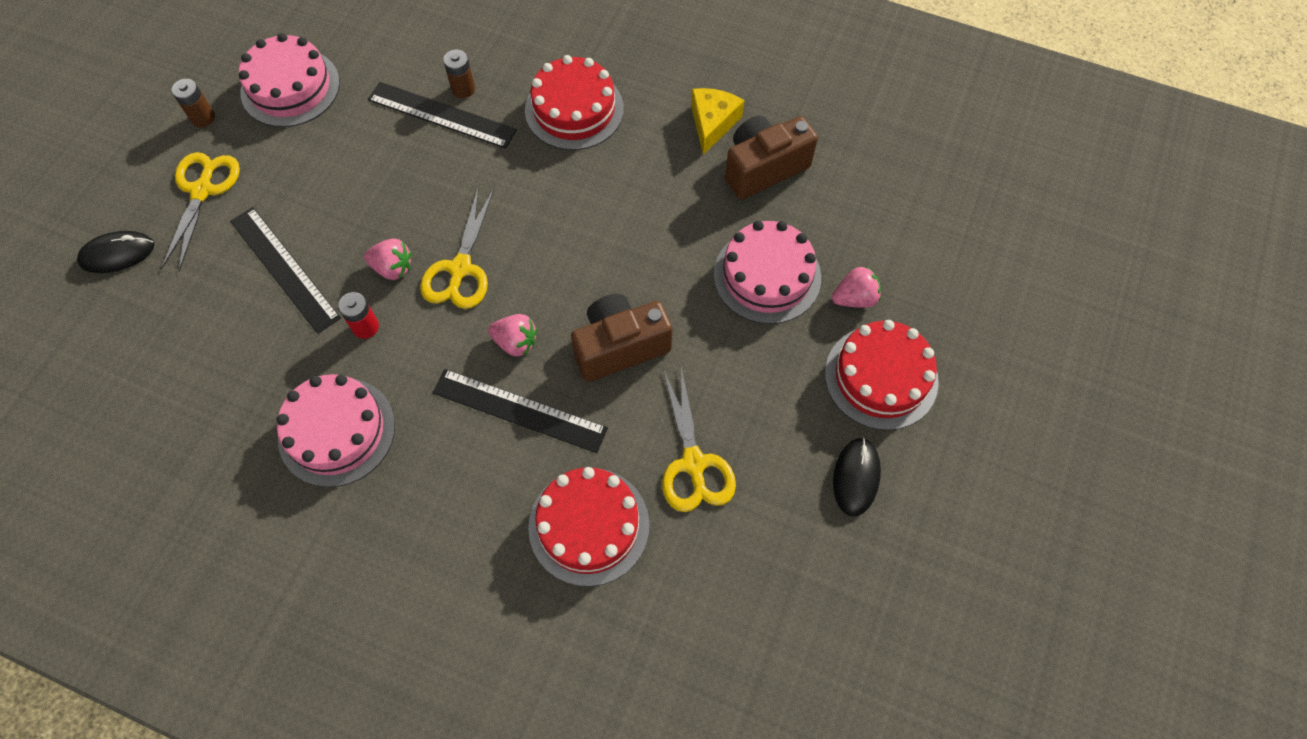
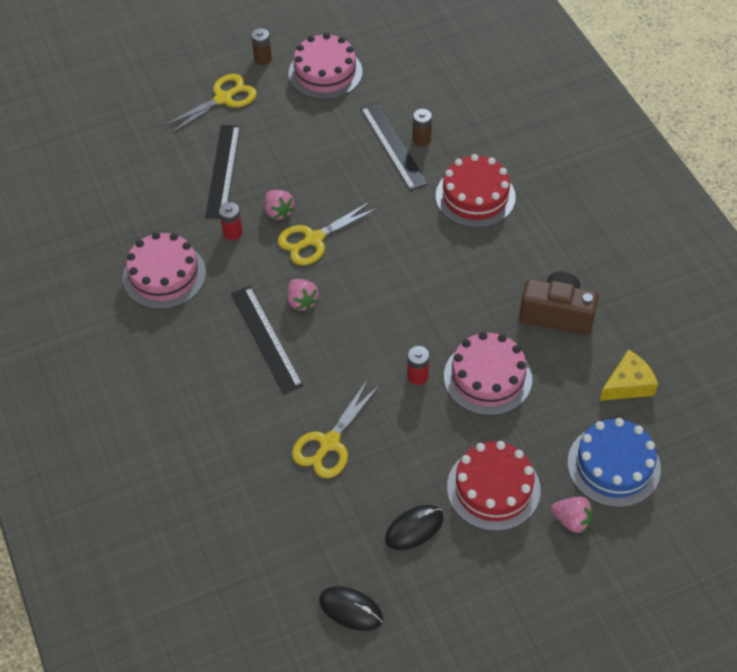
camera: 45 degrees right, 10 degrees down
black mouse [77,231,155,273] -> black mouse moved to [319,586,383,631]
red cake [528,467,649,586] -> none
brown camera [571,294,672,382] -> none
yellow cheese [691,88,744,155] -> yellow cheese moved to [600,350,658,401]
pink strawberry [832,266,881,308] -> pink strawberry moved to [551,497,593,533]
none -> red battery [407,346,429,385]
none -> blue cake [568,418,661,508]

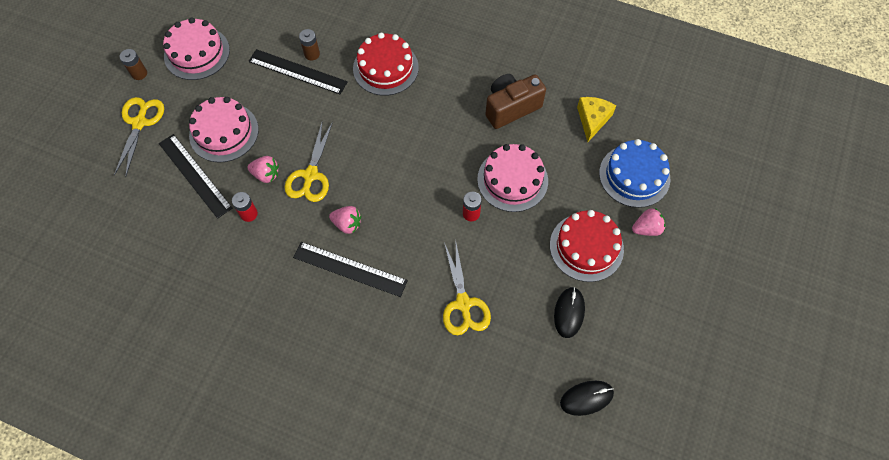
camera: 45 degrees left, 10 degrees up
pink cake [123,232,206,309] -> pink cake moved to [189,97,259,162]

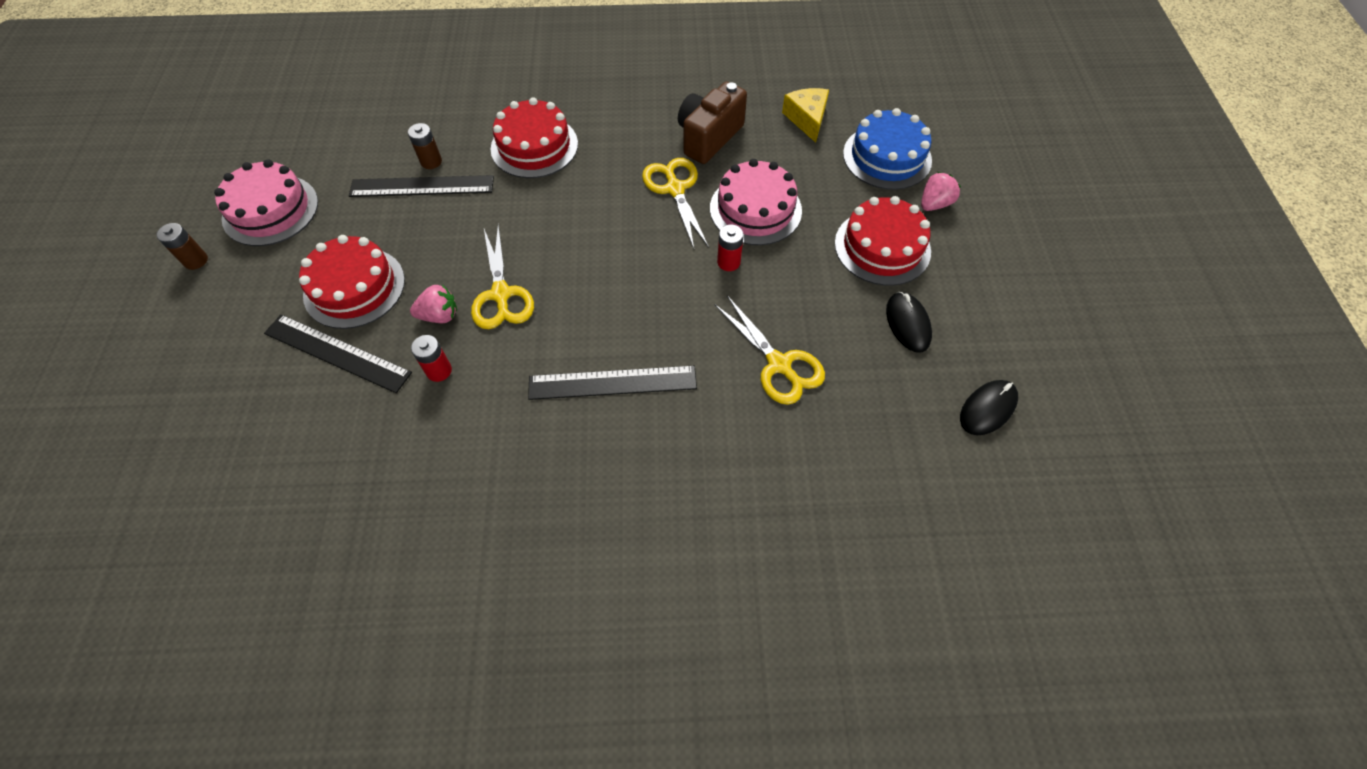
camera: 25 degrees left, 5 degrees down
yellow scissors [114,97,164,177] -> yellow scissors moved to [642,158,709,248]
pink cake [189,97,259,162] -> red cake [299,235,405,329]
pink strawberry [329,206,361,234] -> none

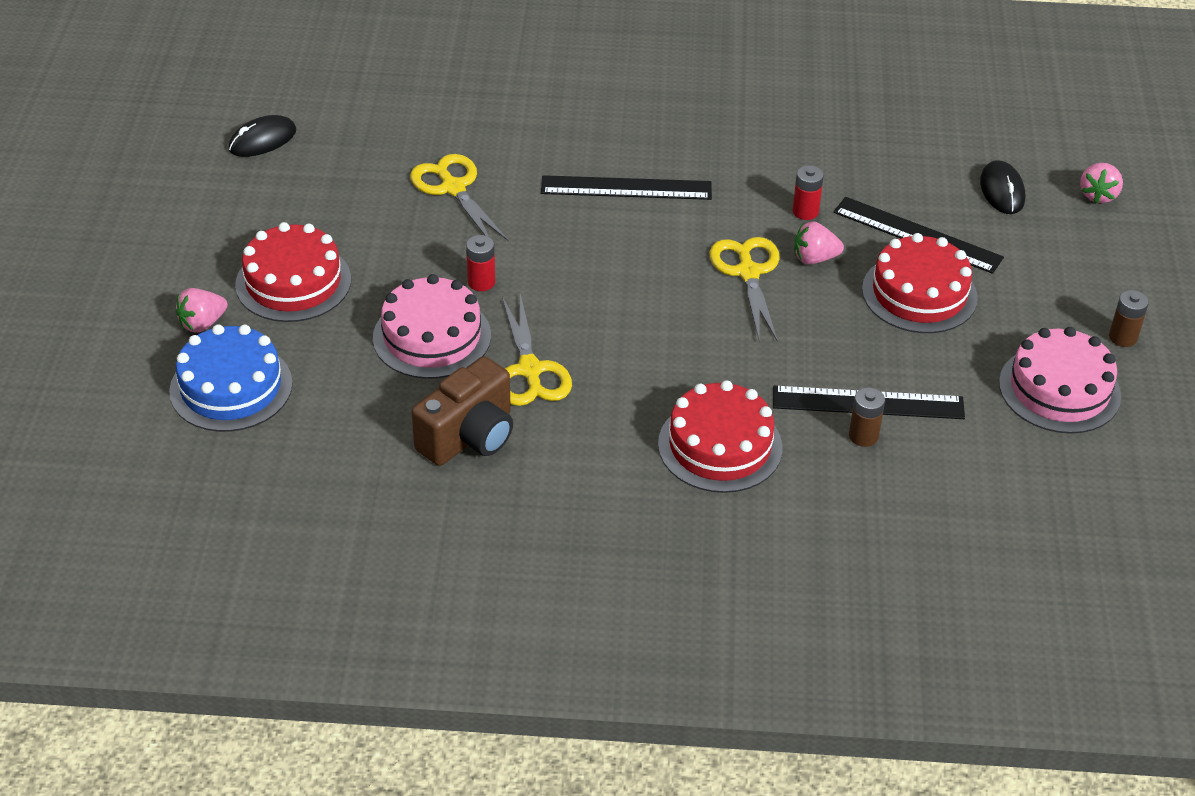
camera: 175 degrees left, 15 degrees down
yellow cheese [782,88,829,142] -> none
black mouse [886,292,932,353] -> black mouse moved to [980,160,1025,214]
none -> pink strawberry [1080,163,1123,204]

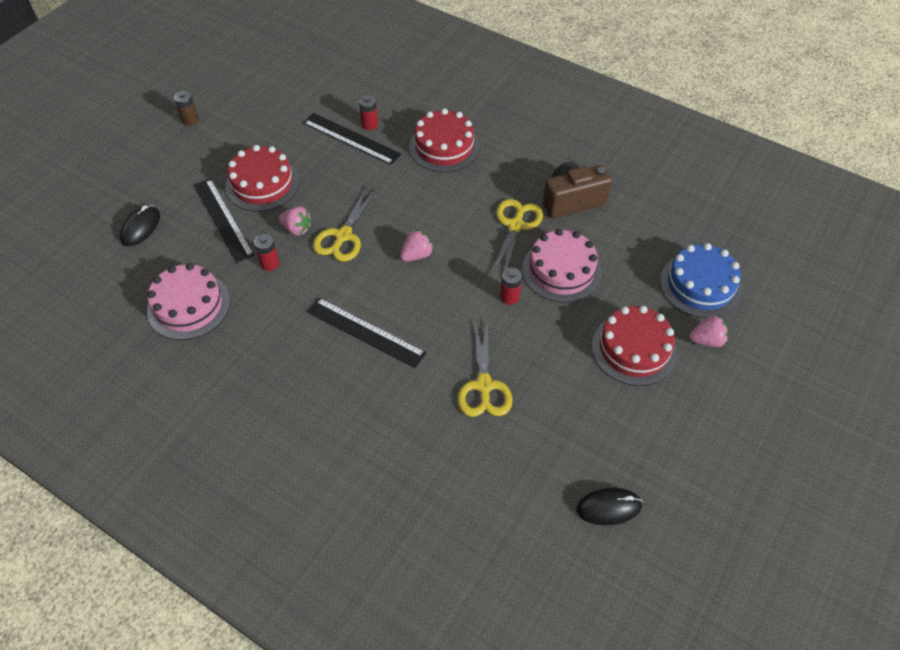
camera: 150 degrees left, 10 degrees up
brown battery [849,387,885,447] -> red battery [359,95,378,130]
pink cake [999,327,1121,434] -> pink cake moved to [147,263,230,340]
pink strawberry [1080,163,1123,204] -> pink strawberry moved to [400,229,434,262]

